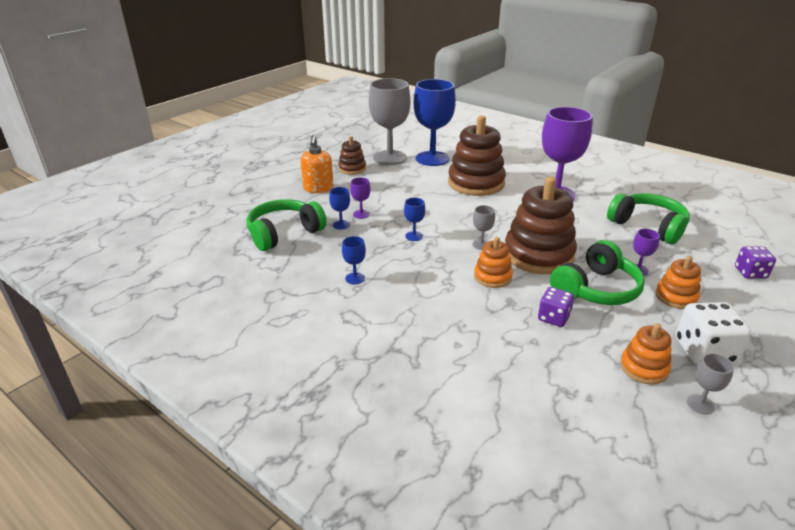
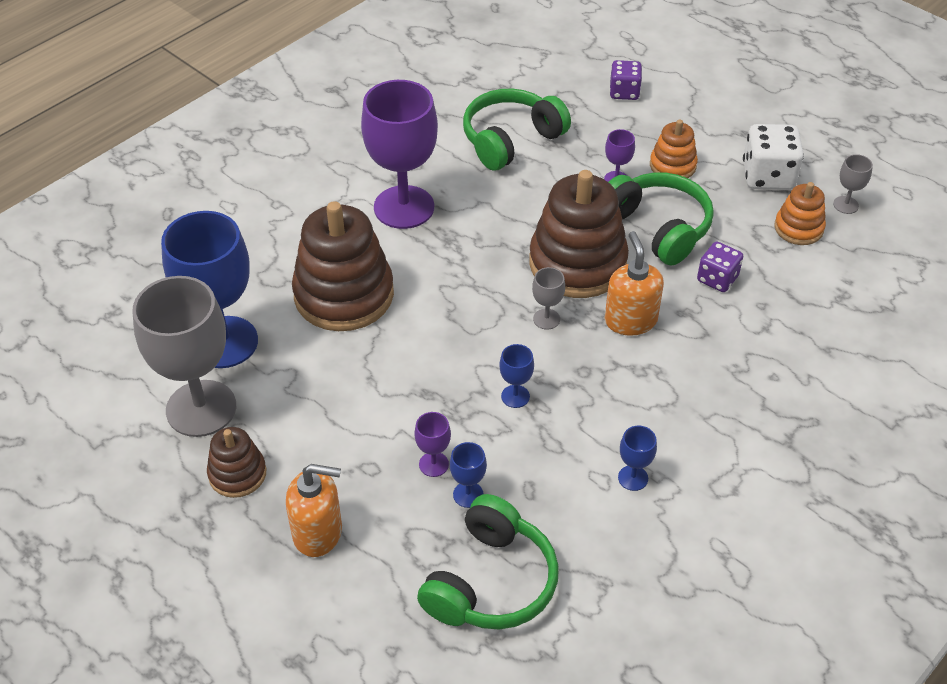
camera: 85 degrees left, 15 degrees up
green headphones [247,199,327,251] -> green headphones turned 120 degrees counterclockwise [417,494,559,629]
orange stacking toy [474,237,513,288] -> orange soap dispenser [605,231,664,336]

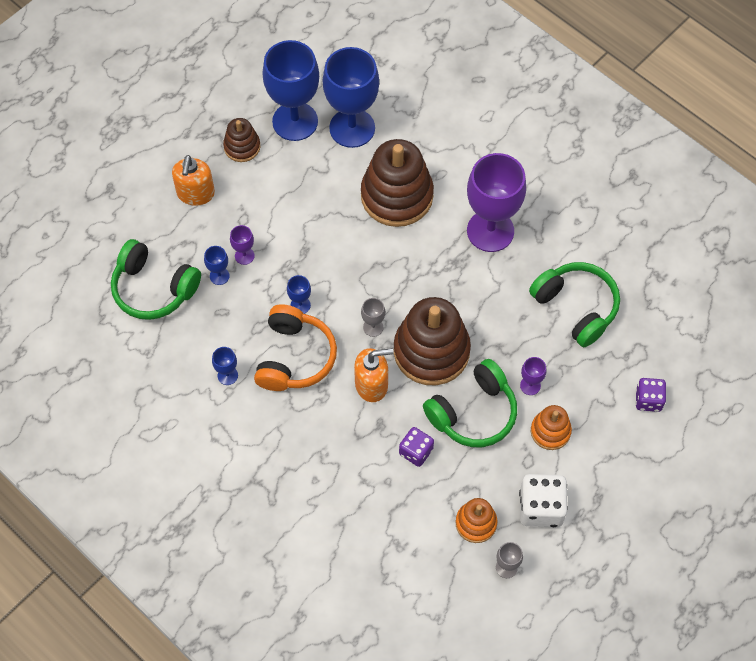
camera: 90 degrees right, 15 degrees up
grey goblet [133,276,236,437] -> blue goblet [262,40,319,141]
none -> orange headphones [254,304,337,391]

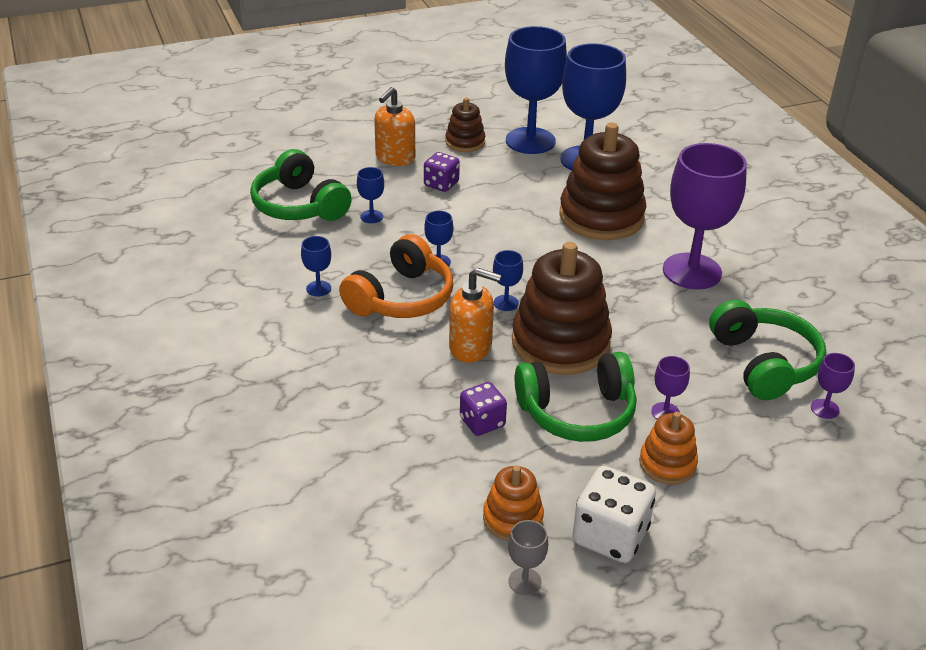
camera: 25 degrees right, 25 degrees down
purple goblet [230,225,255,265] -> purple goblet moved to [811,353,855,419]
grey goblet [361,298,385,337] -> blue goblet [493,250,523,311]
purple dice [636,378,666,412] -> purple dice moved to [424,152,460,192]

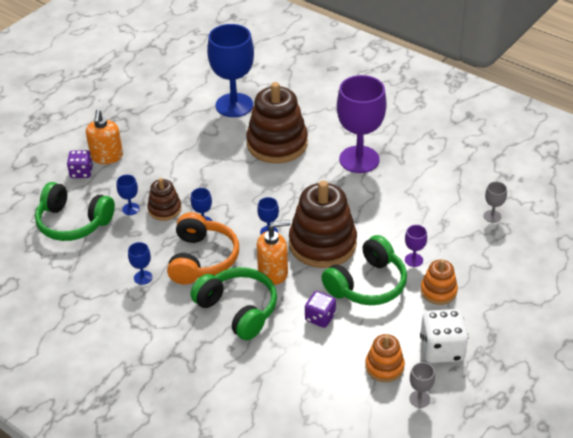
camera: 30 degrees left, 5 degrees up
purple dice [424,152,460,192] -> purple dice moved to [67,150,93,178]
brown stacking toy [445,98,485,152] -> brown stacking toy moved to [147,178,182,221]
blue goblet [505,26,567,154] -> none
green headphones [709,300,826,400] -> green headphones moved to [191,267,277,340]
purple goblet [811,353,855,419] -> grey goblet [484,182,507,223]

